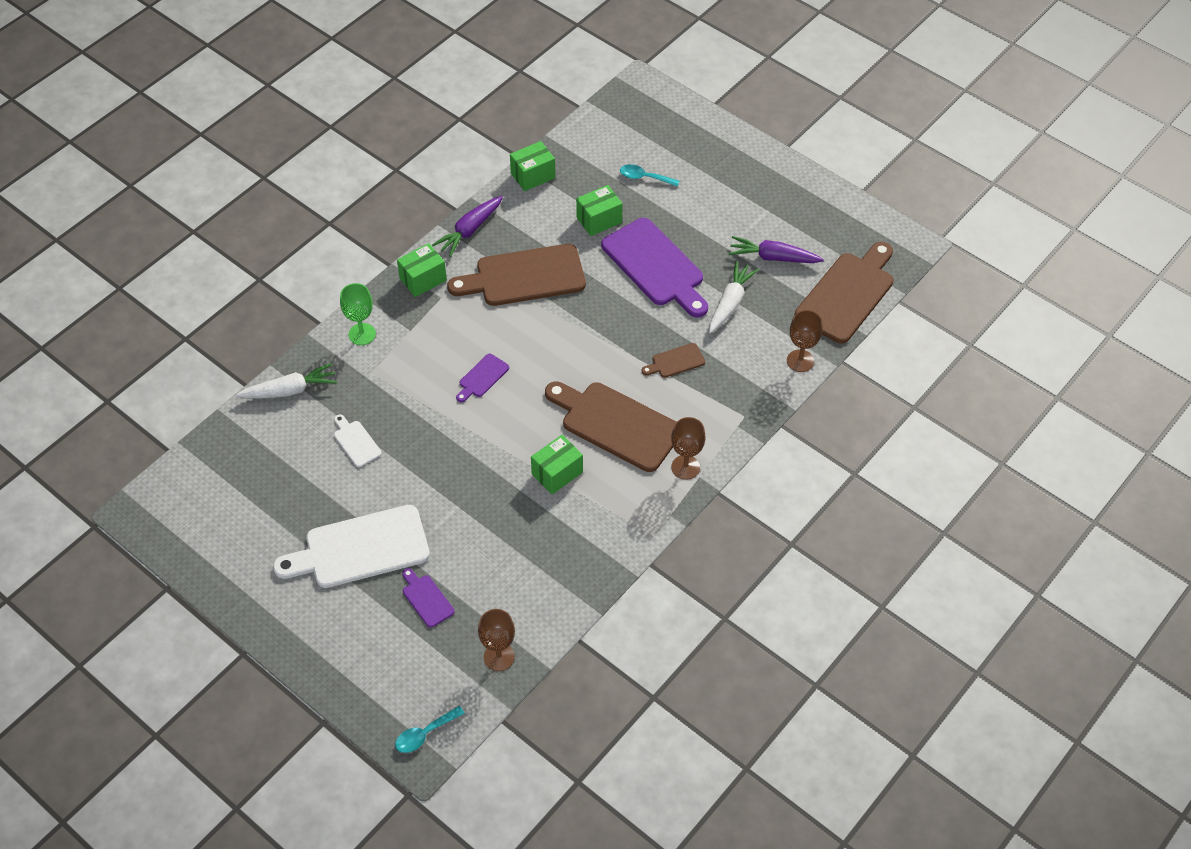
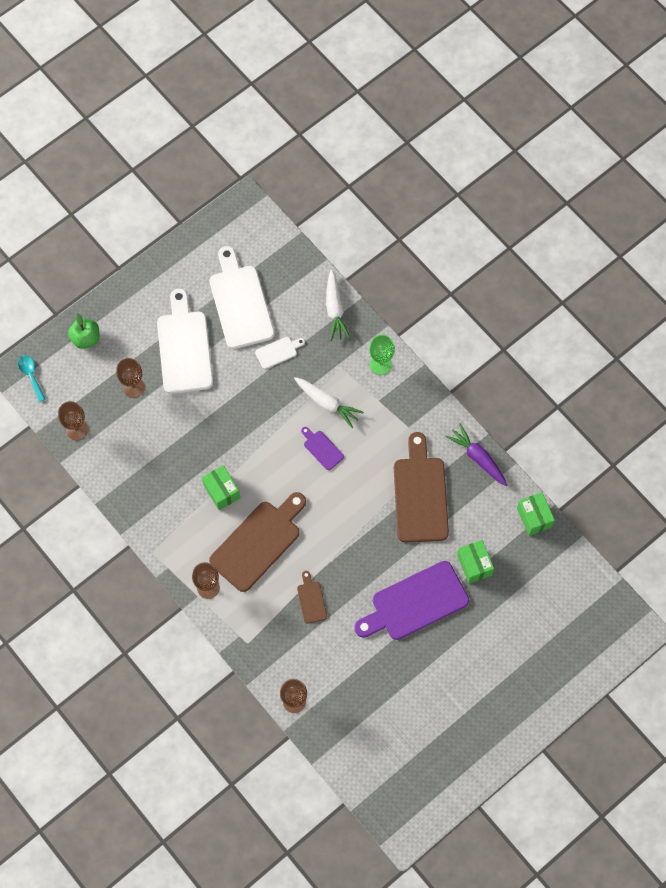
camera: 100 degrees right, 15 degrees up
green box [397,243,447,297] -> none
purple cutting board [402,568,454,628] -> brown goblet [116,358,145,398]
turquoise spoon [620,164,679,187] -> none
white carrot [709,261,759,333] -> white carrot moved to [294,377,364,428]
purple carrot [729,236,824,263] -> none
brown cutting board [795,242,894,343] -> none
none -> green apple [68,313,99,349]
none -> white cutting board [210,246,274,349]

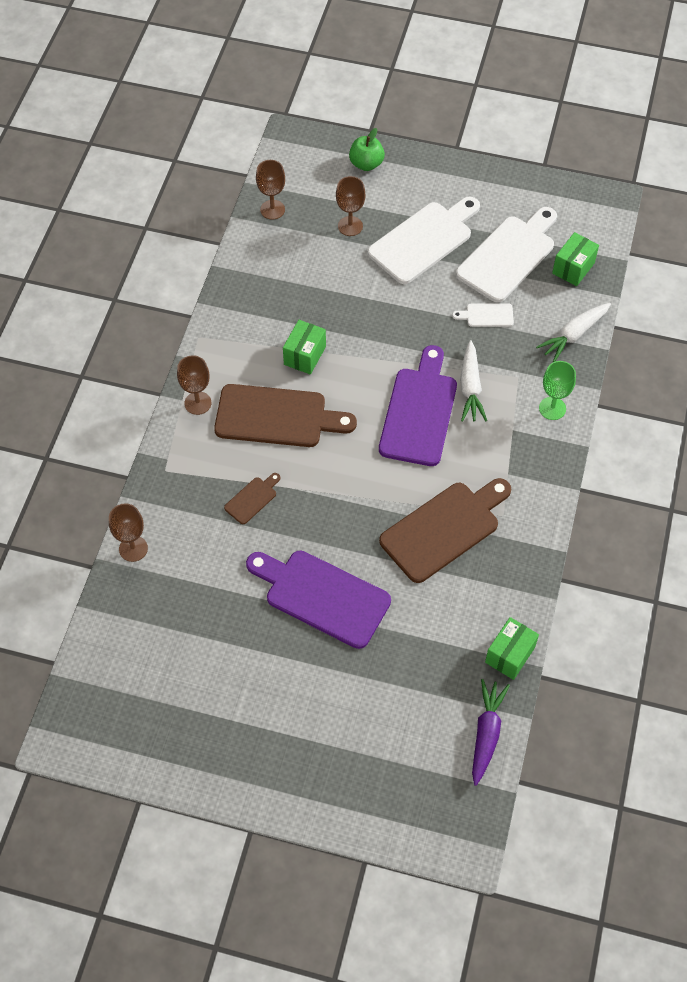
camera: 55 degrees right, 10 degrees down
turquoise spoon [18,355,46,402] -> none
white cutting board [255,337,305,369] -> white cutting board turned 150 degrees clockwise [452,303,514,327]
purple cutting board [301,427,344,470] -> purple cutting board [379,345,457,466], size x2.20
purple carrot [445,423,507,486] -> purple carrot moved to [472,679,510,786]
green box [457,540,494,584] -> green box moved to [552,232,599,286]

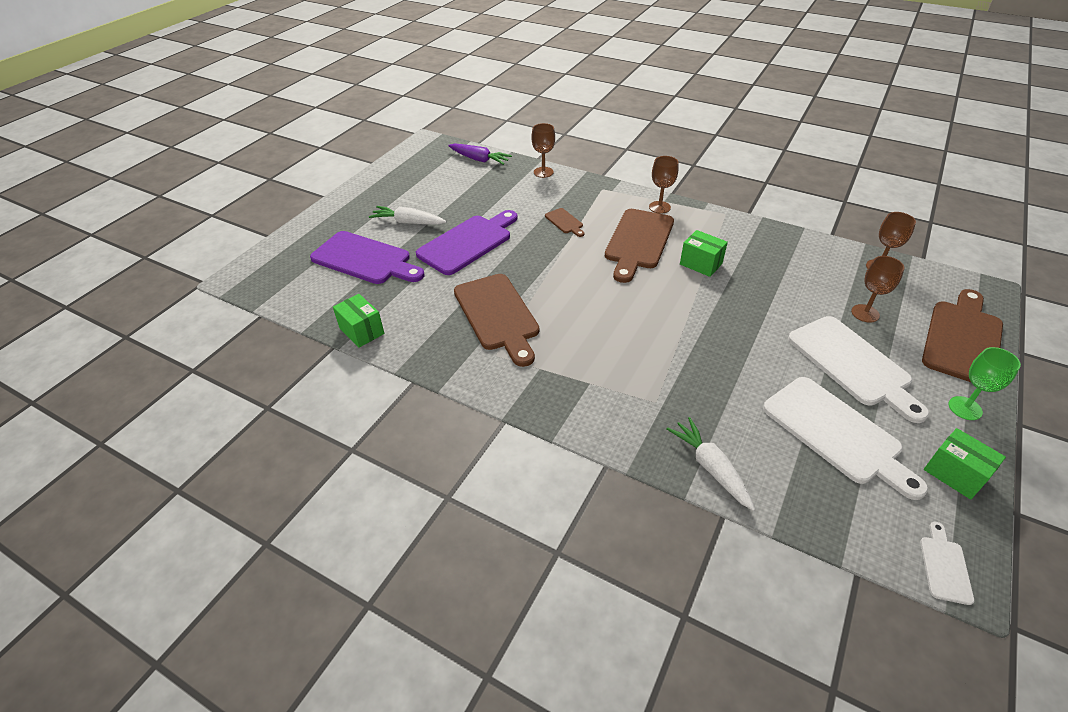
camera: 105 degrees right, 15 degrees down
green apple [349,128,385,171] -> brown cutting board [922,289,1003,382]
purple cutting board [379,345,457,466] -> purple cutting board moved to [310,231,424,284]
white cutting board [452,303,514,327] -> white cutting board moved to [920,522,975,605]
white carrot [460,340,487,422] -> white carrot moved to [369,206,447,225]
purple carrot [472,679,510,786] -> purple carrot moved to [448,144,512,165]
green goblet [539,361,576,420] -> green goblet moved to [948,347,1021,420]
green box [552,232,599,286] -> green box moved to [924,428,1006,500]

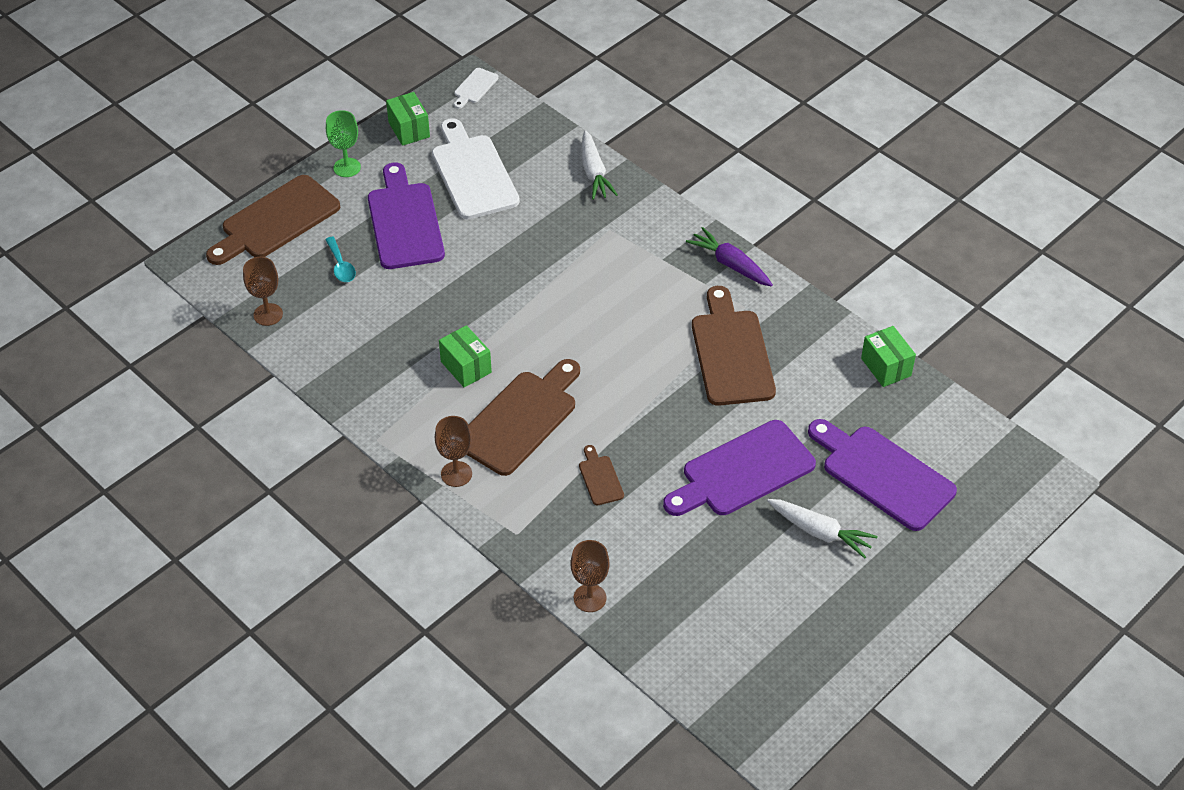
camera: 165 degrees left, 5 degrees up
purple carrot [448,144,512,165] -> purple carrot moved to [686,227,773,286]
white cutting board [788,316,929,423] -> purple cutting board [368,162,445,269]
brown goblet [851,256,905,322] -> turquoise spoon [325,237,356,282]

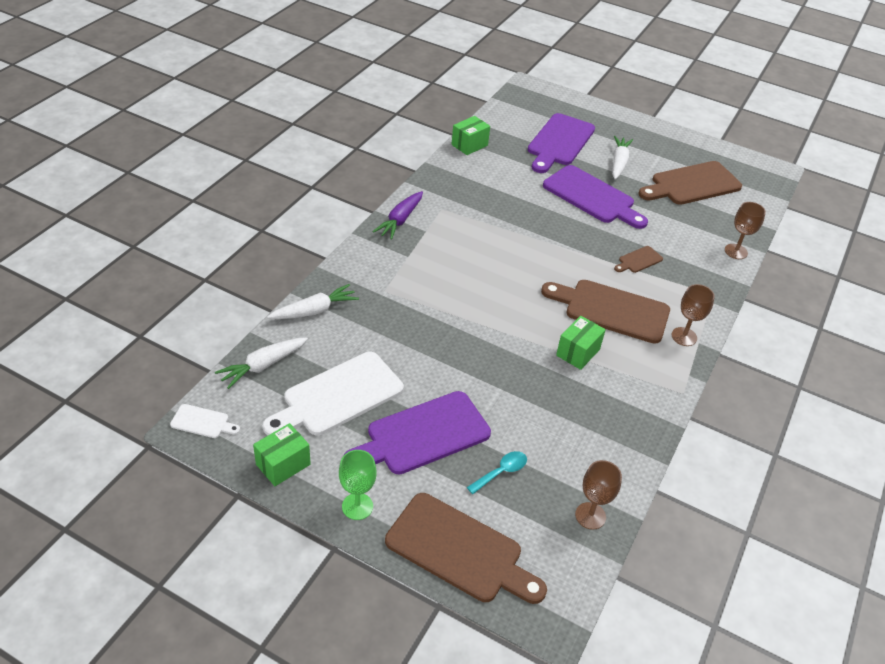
camera: 110 degrees left, 5 degrees down
brown cutting board [692,286,776,406] -> brown cutting board moved to [638,161,742,205]
none -> white carrot [215,337,308,389]

